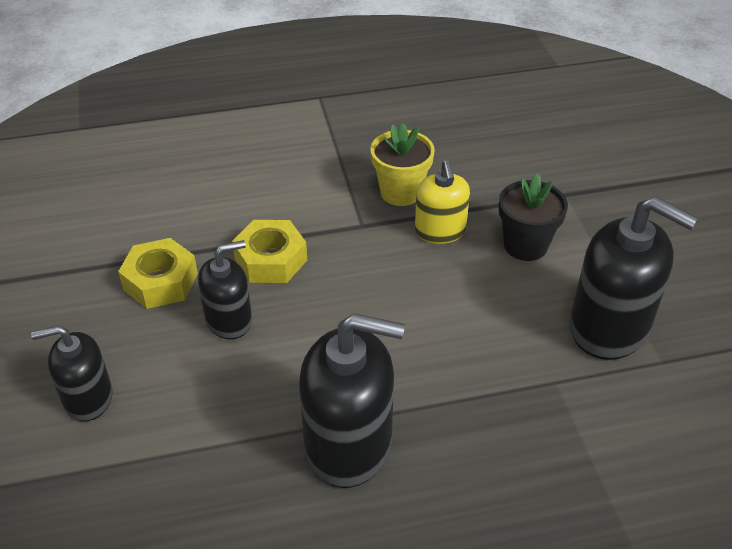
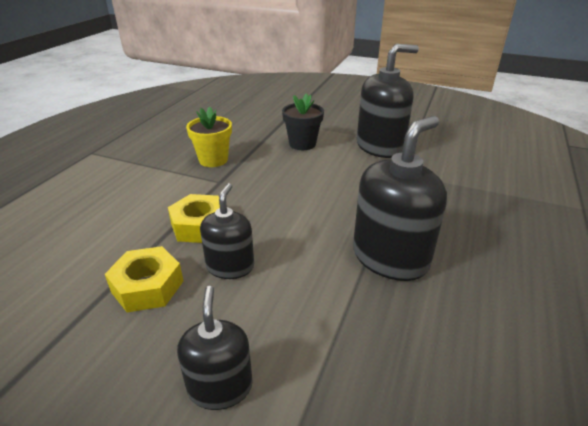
camera: 55 degrees left, 10 degrees down
black soap dispenser [31,325,113,421] -> black soap dispenser turned 150 degrees clockwise [177,286,252,410]
yellow soap dispenser [415,160,470,244] -> none

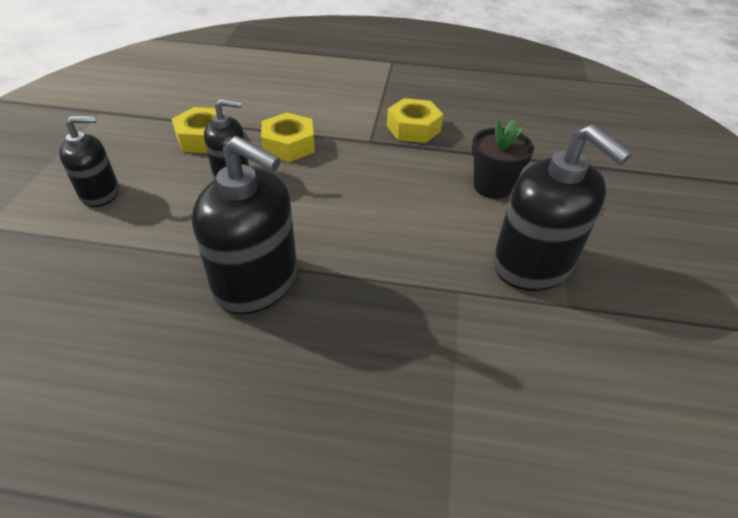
camera: 75 degrees right, 10 degrees up
yellow flower pot [186,107,232,167] -> yellow nut [387,98,443,143]

